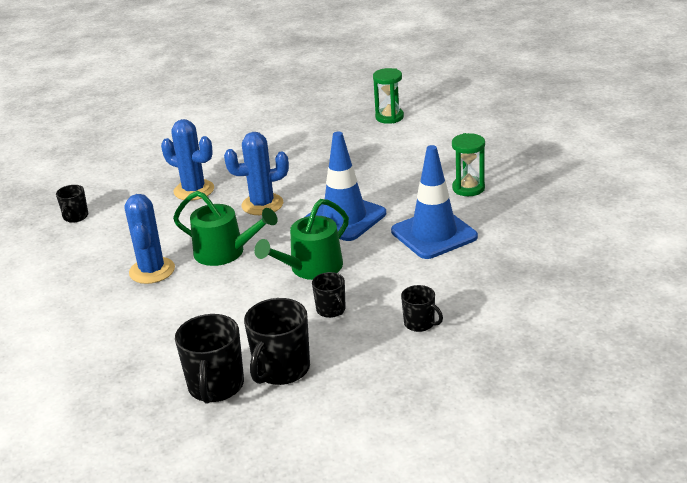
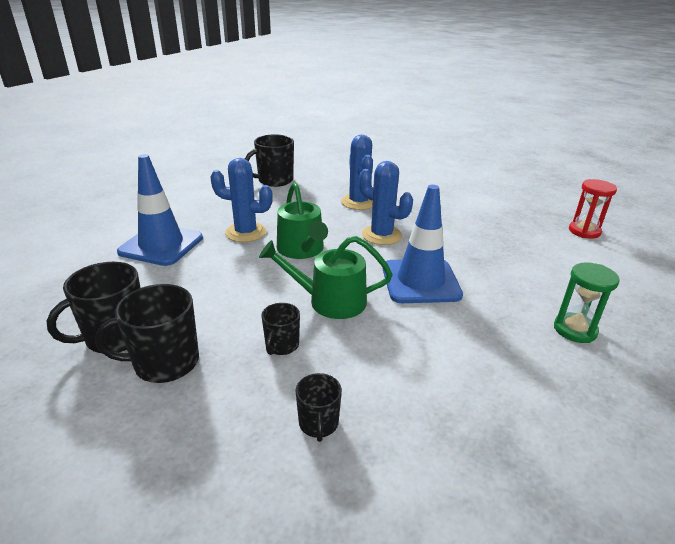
camera: 45 degrees right, 0 degrees up
black mug [56,185,88,223] -> black mug [245,134,294,187], size x1.76
blue cactus [125,194,175,284] -> blue cactus turned 60 degrees clockwise [210,158,273,242]
green hourglass [373,68,404,124] -> red hourglass [569,179,617,239]
blue traffic cone [391,145,478,259] -> blue traffic cone moved to [117,154,203,266]

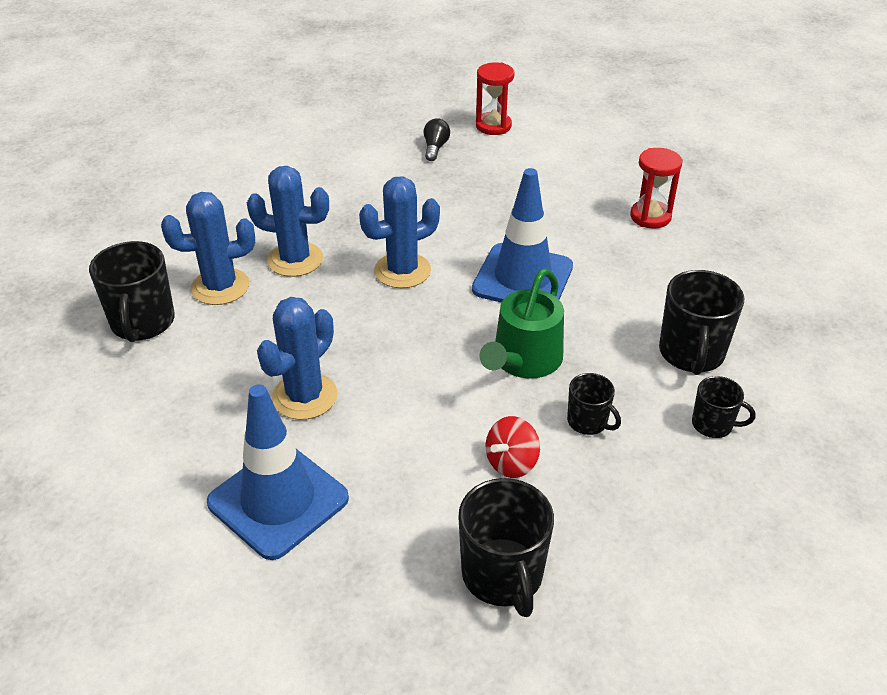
camera: 65 degrees left, 10 degrees up
black mug [95,284,199,383] -> black mug moved to [659,270,744,375]
green watering can [277,182,328,259] -> none
green hourglass [554,262,620,343] -> red hourglass [630,148,683,228]
none -> blue cactus [161,192,255,305]
none -> black light bulb [424,118,450,161]
none -> red spinning top [486,416,540,478]

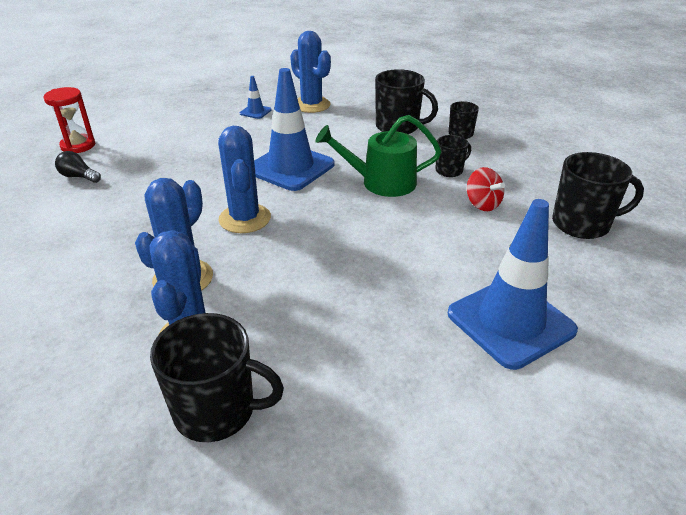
camera: 75 degrees left, 5 degrees down
blue cactus [257,297,337,420] -> blue cactus moved to [290,31,331,113]
green watering can [480,268,564,379] -> green watering can turned 135 degrees clockwise [316,115,442,197]
red hourglass [630,148,683,228] -> blue traffic cone [240,76,272,119]

